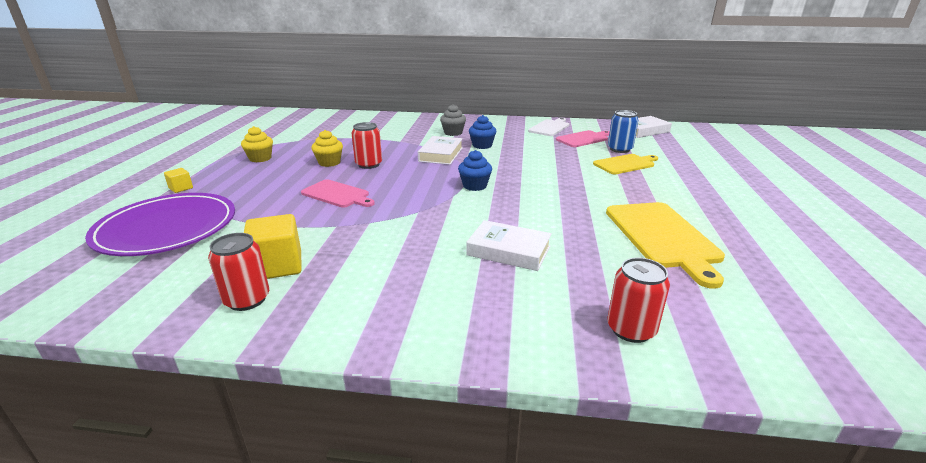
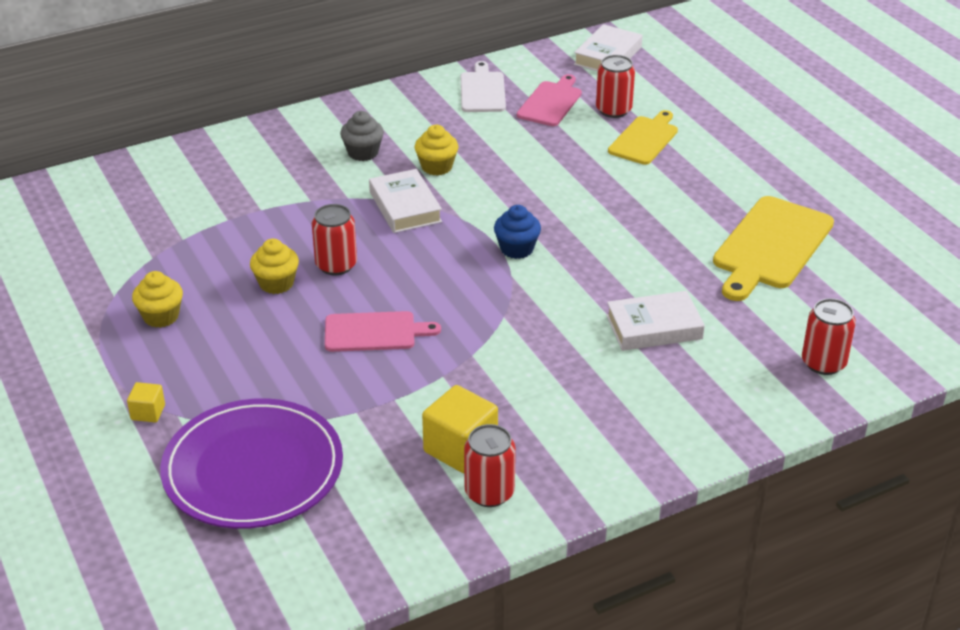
camera: 35 degrees left, 10 degrees up
blue cupcake [469,115,497,149] -> yellow cupcake [415,125,458,176]
yellow cutting board [606,202,725,289] -> yellow cutting board turned 75 degrees clockwise [713,196,834,301]
blue can [608,110,638,153] -> red can [596,55,635,118]

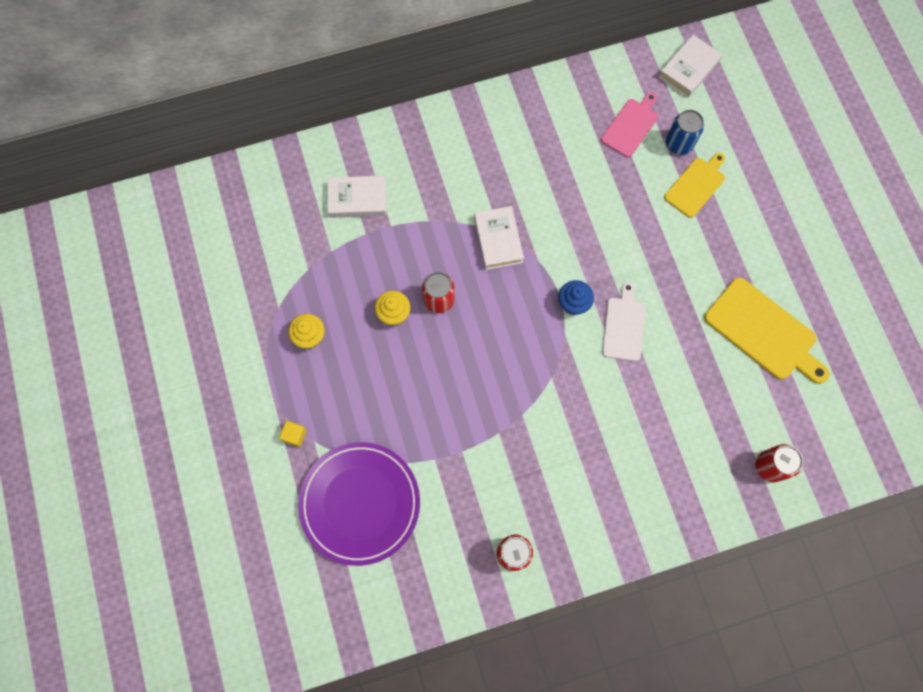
camera: 10 degrees right, 35 degrees up
pink cutting board [325,311,441,352] -> none
grey cupcake [340,111,384,161] -> none
yellow cupcake [415,125,458,176] -> none
yellow cube [422,385,498,473] -> none
white cutting board [461,61,506,112] -> white cutting board moved to [602,282,645,361]
red can [596,55,635,118] -> blue can [666,110,704,155]
white book [606,291,705,351] -> white book moved to [328,176,386,218]
yellow cutting board [713,196,834,301] -> yellow cutting board turned 90 degrees counterclockwise [704,278,829,384]

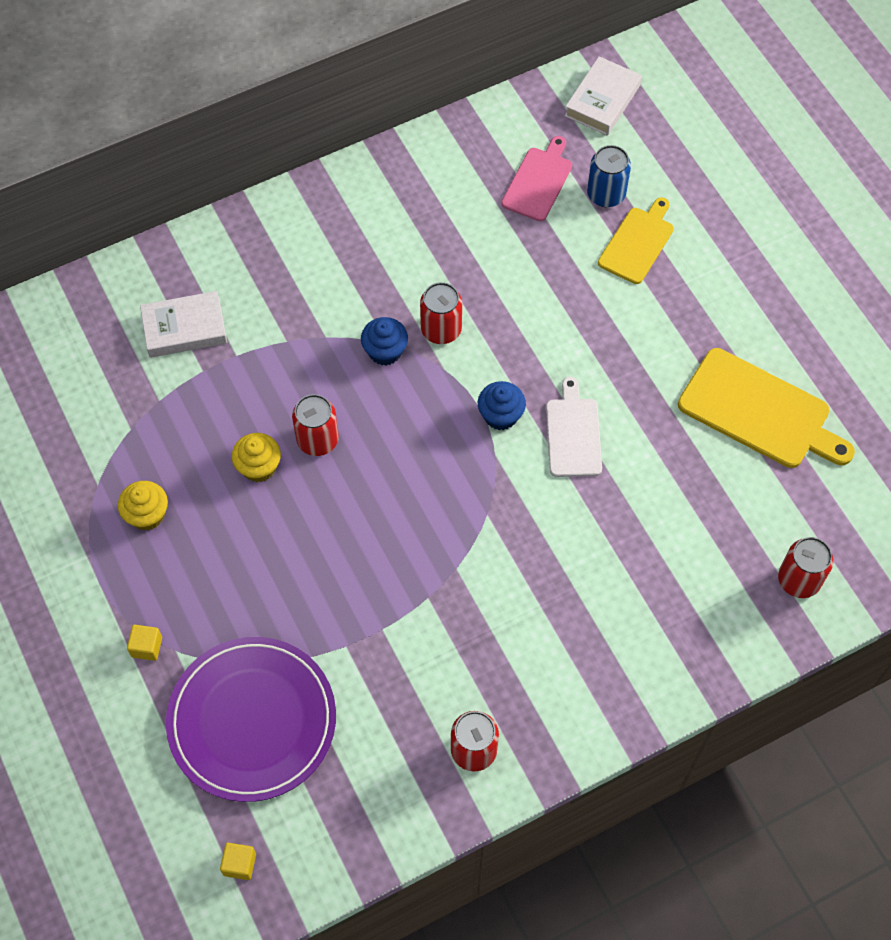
camera: 10 degrees left, 10 degrees down
white book [474,206,524,270] -> blue cupcake [361,317,408,365]
none -> yellow cube [220,843,256,880]
none -> red can [420,282,462,344]

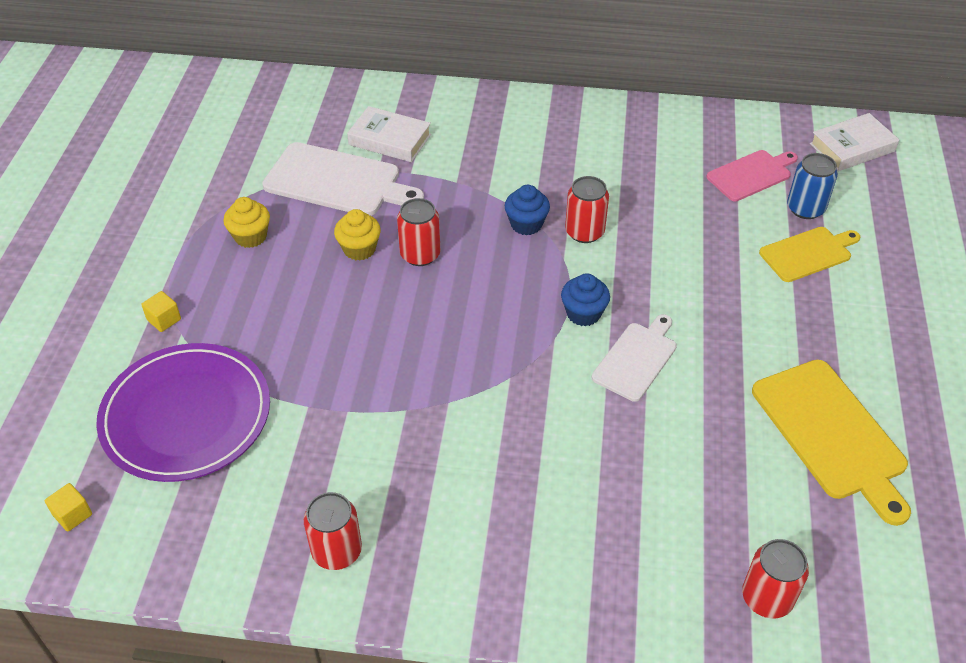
camera: 35 degrees right, 15 degrees down
none -> white cutting board [262,142,424,216]

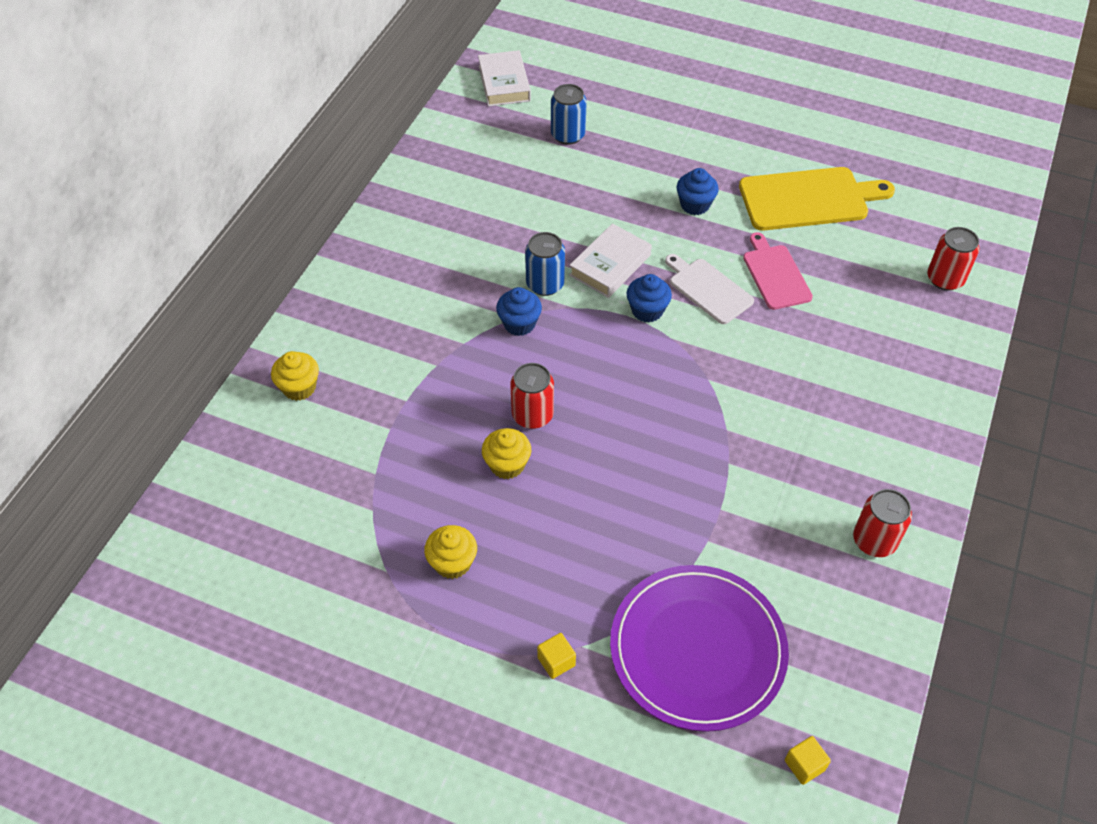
camera: 75 degrees left, 5 degrees up
white cutting board [262,142,424,216] -> none
white book [347,106,431,162] -> white book moved to [569,223,652,298]
red can [565,176,609,243] -> blue can [525,232,565,296]
pink cutting board [706,150,798,201] -> pink cutting board moved to [743,232,813,310]
yellow cutting board [759,227,860,282] -> none
none -> yellow cupcake [271,351,319,401]
none -> blue cupcake [677,168,719,215]

